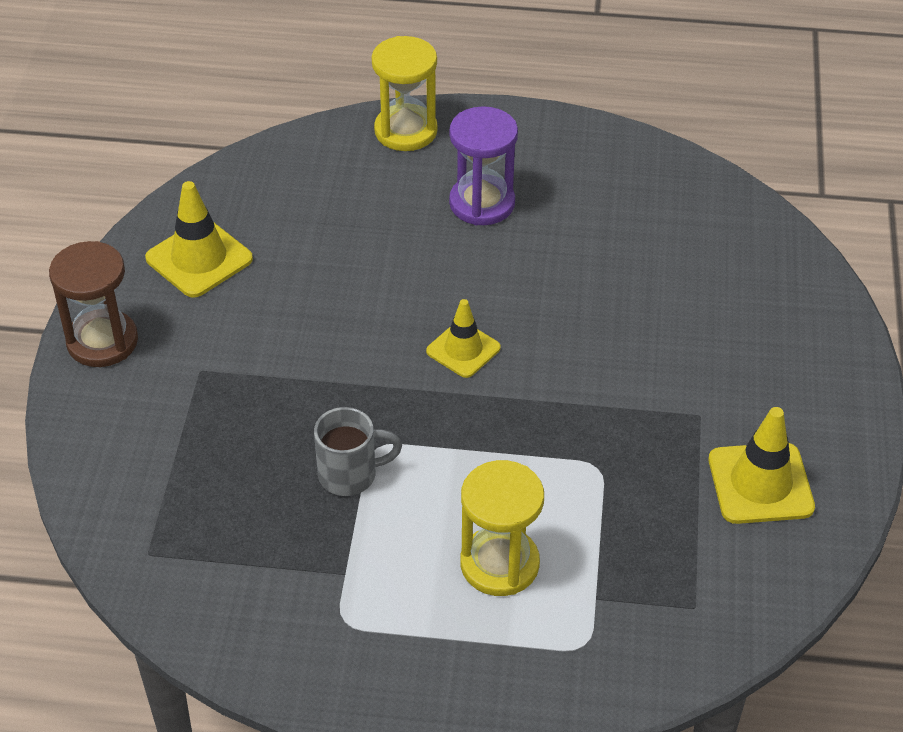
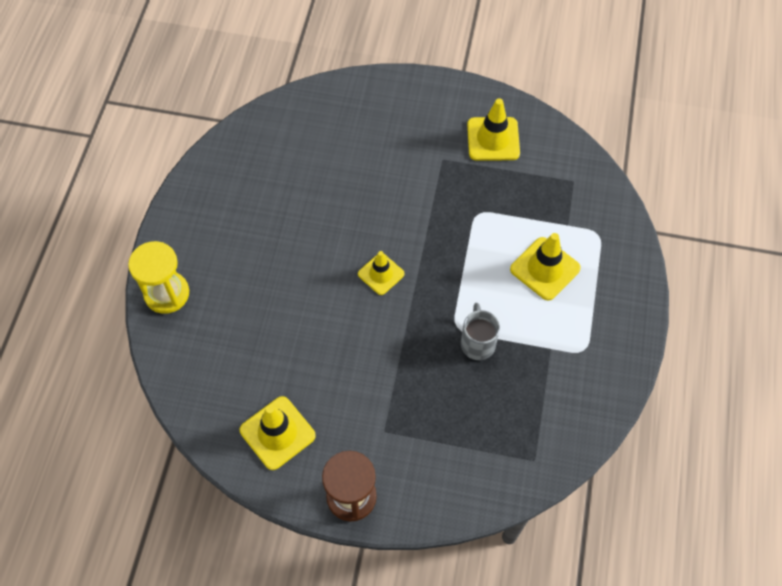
camera: 85 degrees left, 15 degrees up
purple hourglass [449,106,518,225] -> none
yellow hourglass [460,460,544,596] -> yellow traffic cone [510,233,581,301]

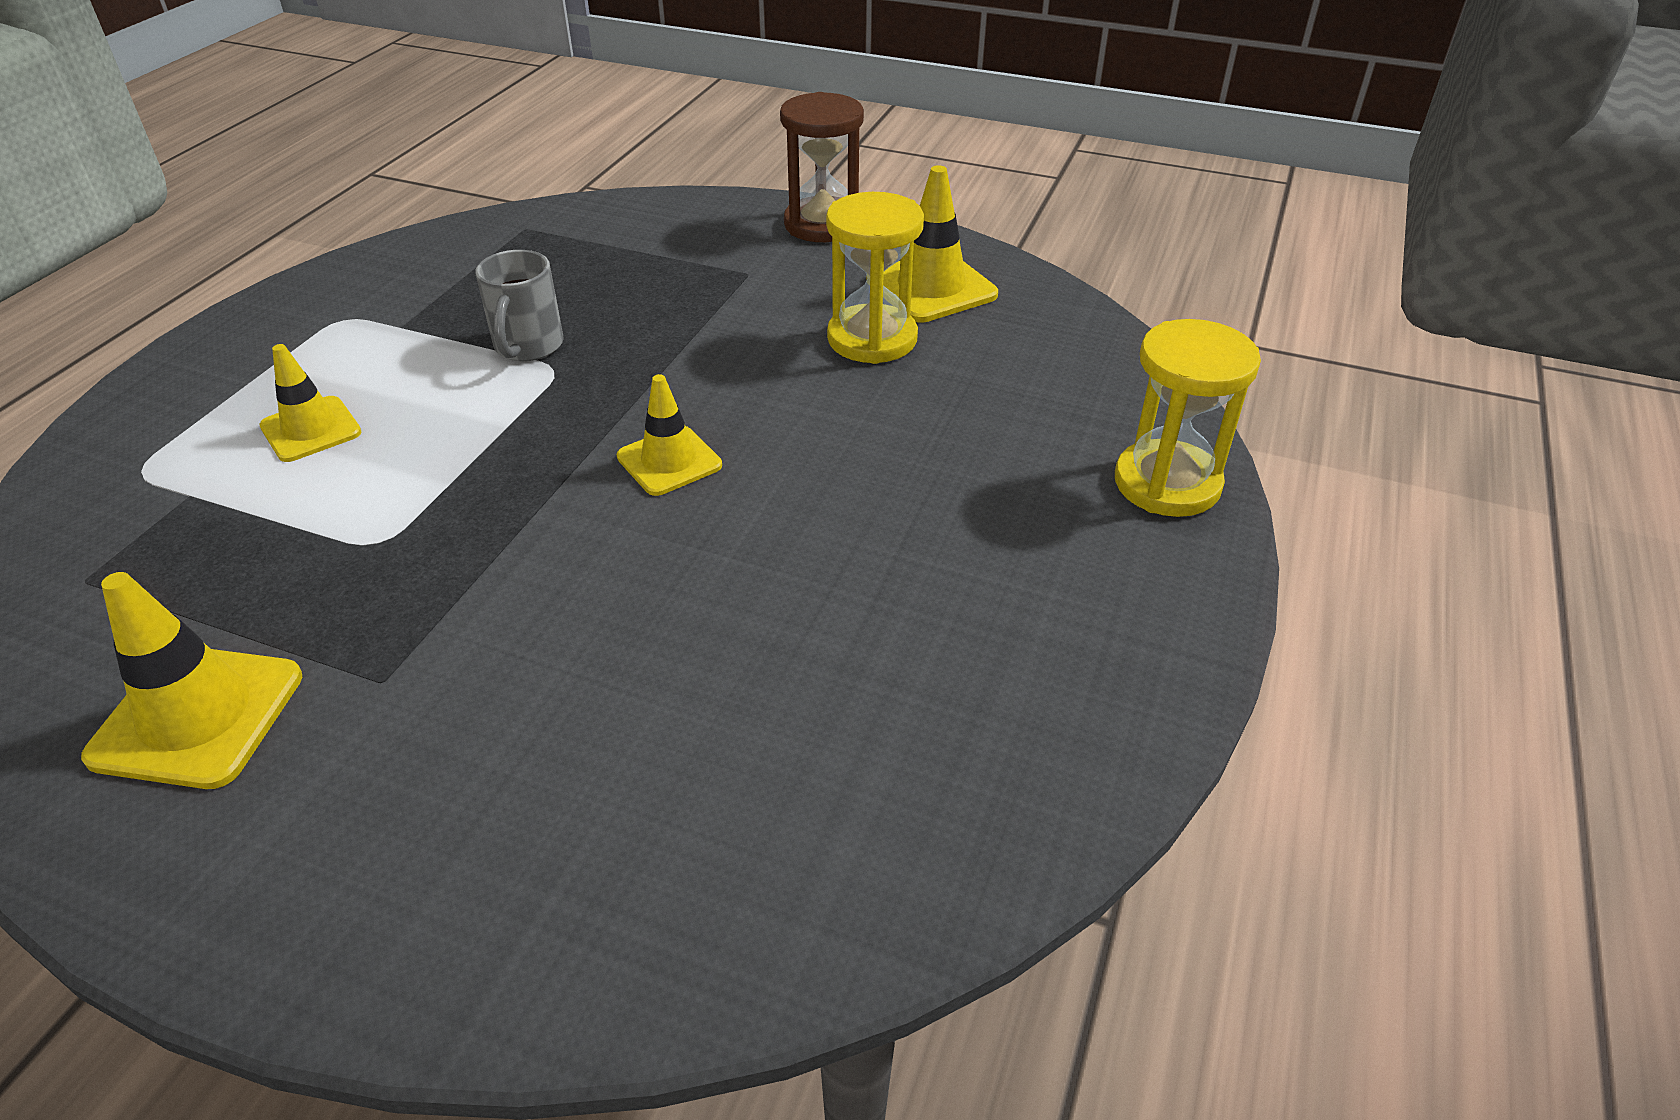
camera: 170 degrees left, 20 degrees down
yellow traffic cone [510,233,581,301] -> yellow traffic cone [259,344,361,462], size x0.66
none -> yellow hourglass [826,192,924,364]

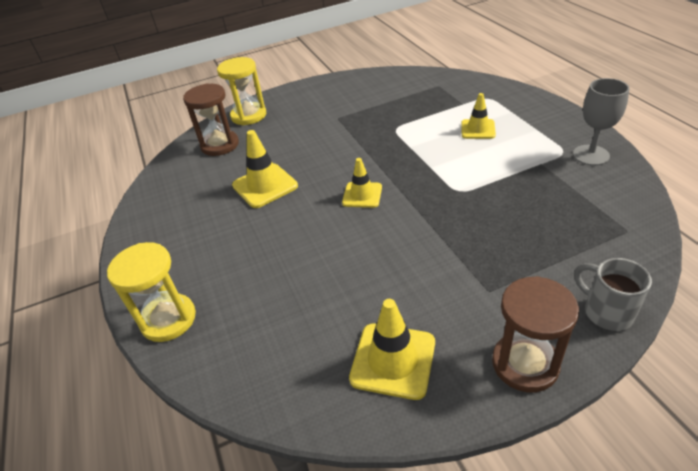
camera: 140 degrees right, 0 degrees up
yellow traffic cone [81,572,302,789] -> yellow traffic cone moved to [232,130,298,208]
grey mug [476,250,564,361] -> grey mug moved to [574,258,652,331]
yellow hourglass [826,192,924,364] -> yellow hourglass moved to [217,57,266,125]
none -> brown hourglass [183,83,239,156]
none -> grey goblet [573,78,630,166]

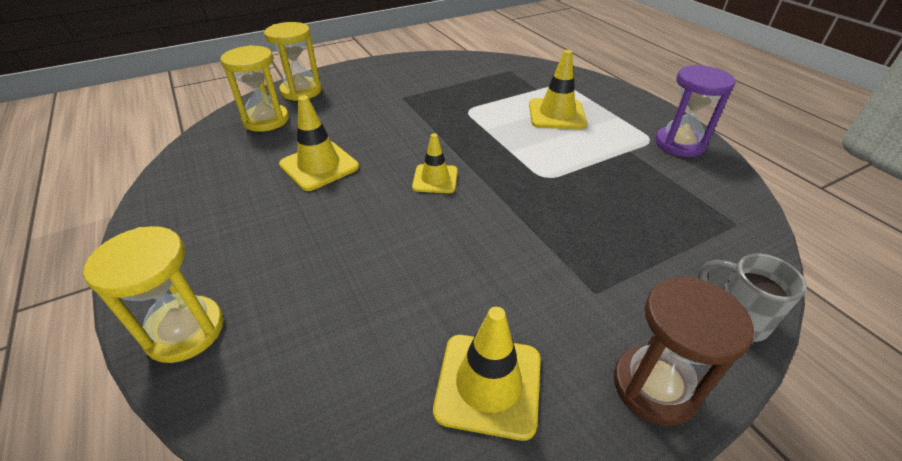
camera: 10 degrees left, 0 degrees up
brown hourglass [183,83,239,156] -> yellow hourglass [220,45,289,132]
yellow traffic cone [461,93,496,139] -> yellow traffic cone [529,50,587,129], size x1.51
grey goblet [573,78,630,166] -> purple hourglass [655,65,736,157]

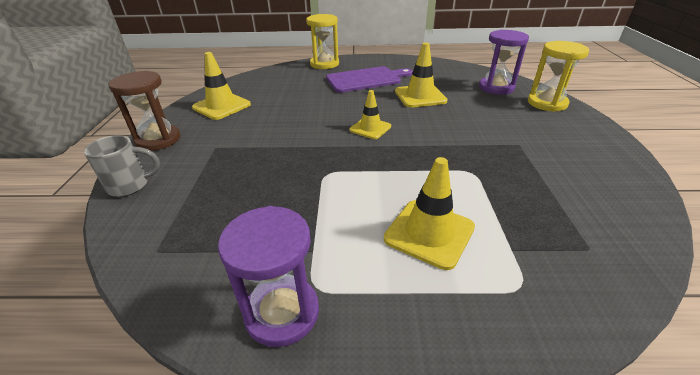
camera: 120 degrees right, 5 degrees down
yellow hourglass [220,45,289,132] -> purple hourglass [479,30,529,95]
none -> purple cutting board [326,66,413,93]

